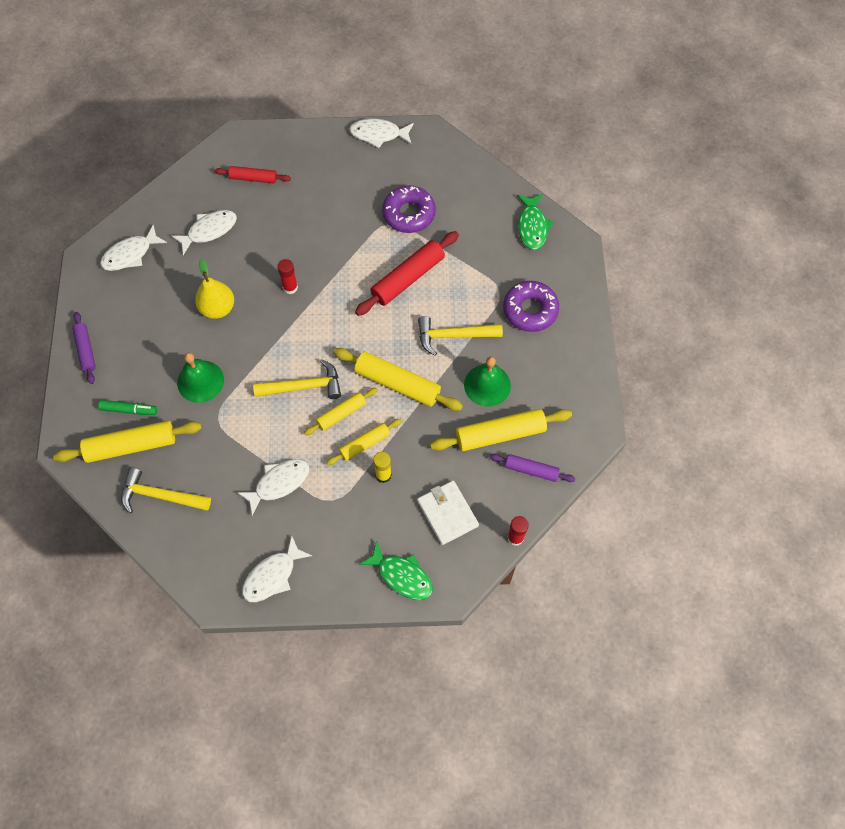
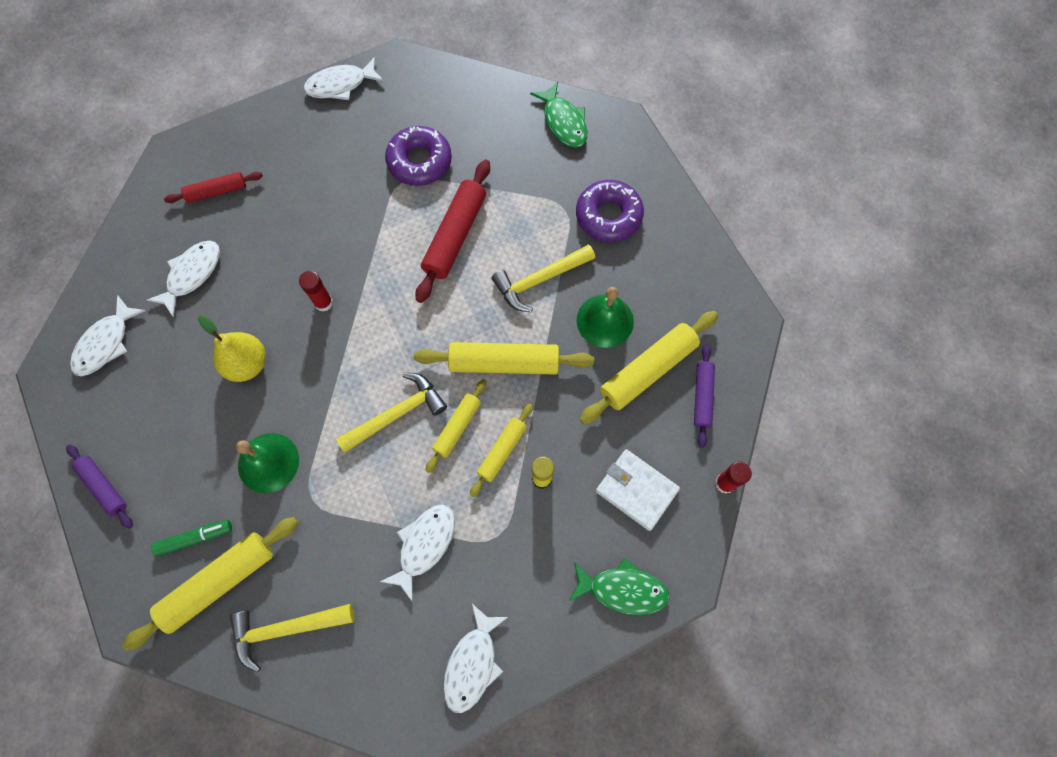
camera: 25 degrees left, 5 degrees up
purple rolling pin [489,454,575,482] -> purple rolling pin turned 75 degrees counterclockwise [694,344,715,448]

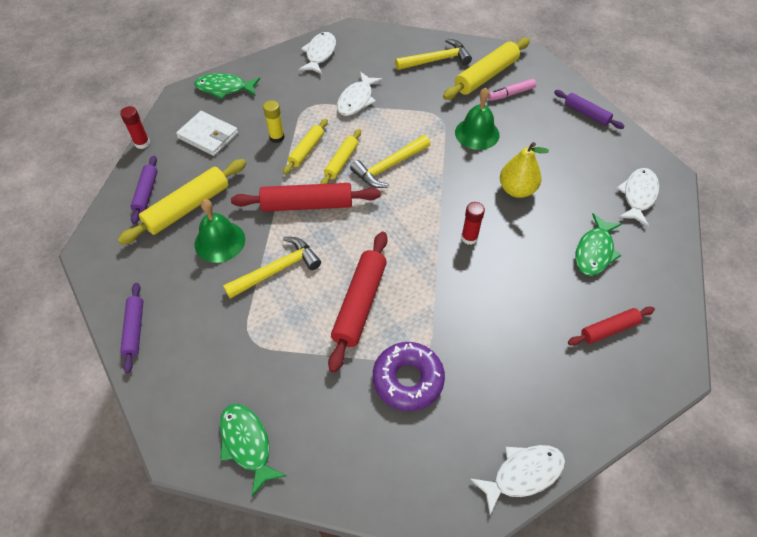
camera: 175 degrees right, 15 degrees down
white fish [147,241,220,318] -> green fish [575,213,622,276]
green marker [151,520,232,557] -> pink marker [488,79,536,101]
yellow rolling pin [414,342,594,375] -> red rolling pin [231,183,381,212]
purple donut [576,180,644,242] -> none
none -> purple rolling pin [120,283,144,373]

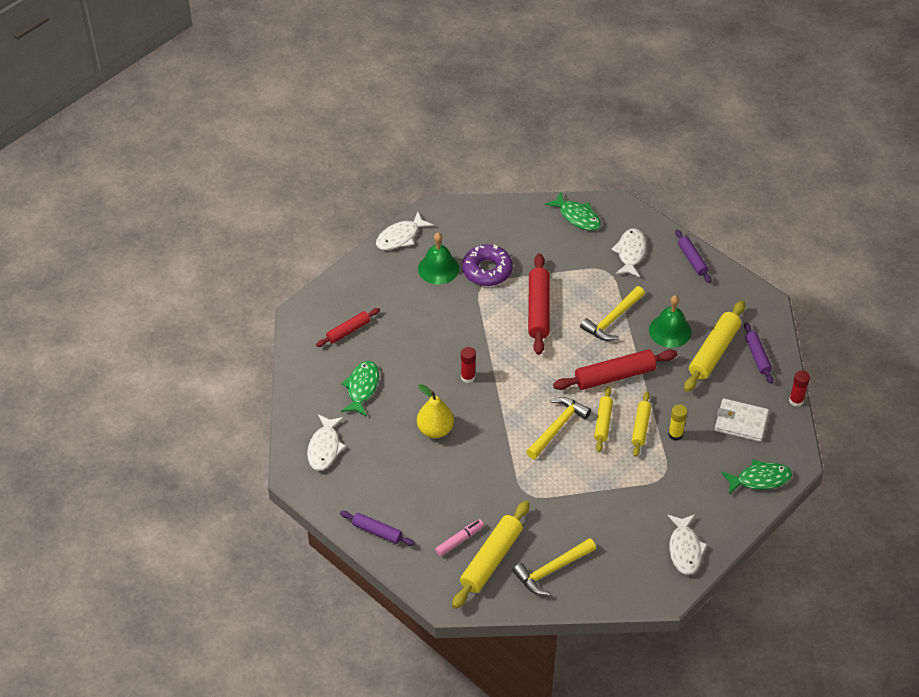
camera: 165 degrees right, 5 degrees down
white fish [337,72,383,116] -> white fish moved to [611,228,646,278]
green bell [455,88,500,150] -> green bell moved to [418,233,459,284]

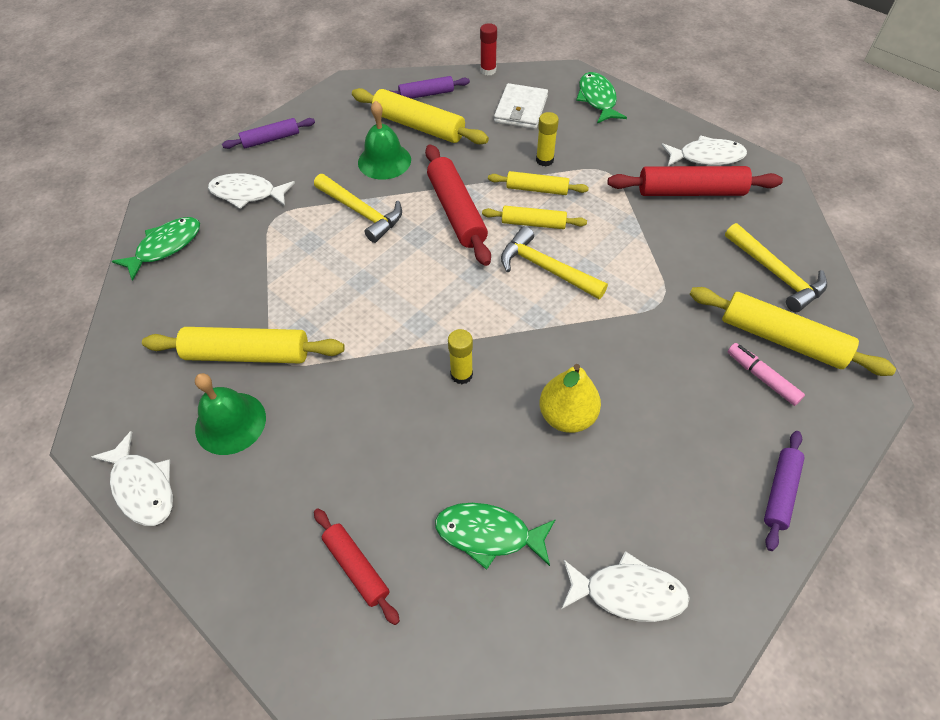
camera: 90 degrees left, 5 degrees up
red glue stick [461,347,476,383] -> yellow glue stick [448,329,473,384]
purple donut [462,244,513,286] -> yellow rolling pin [142,327,345,364]
red rolling pin [528,253,550,355] -> red rolling pin moved to [608,166,783,196]

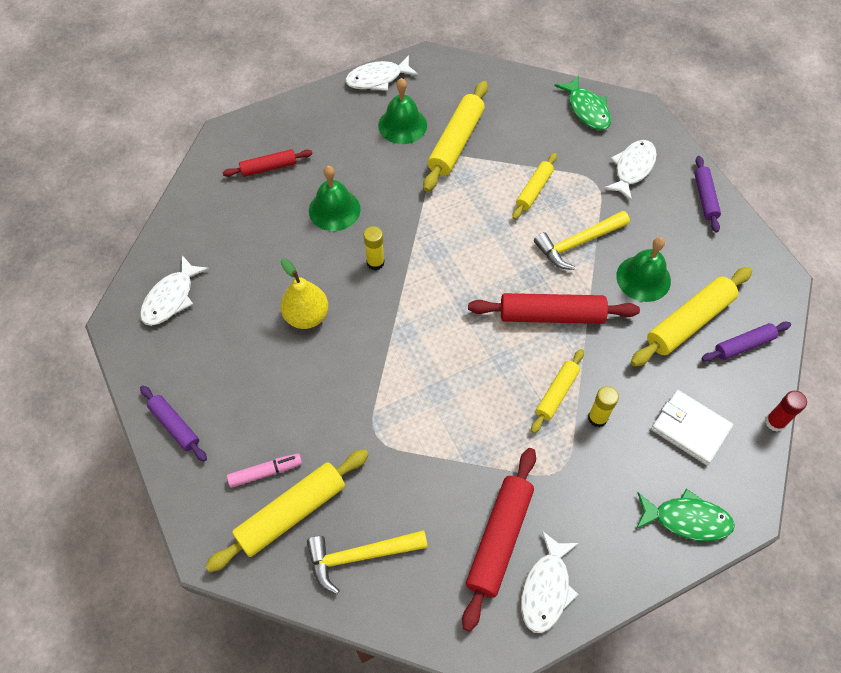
camera: 110 degrees right, 5 degrees up
purple rolling pin [388,76,470,99] -> purple rolling pin turned 60 degrees clockwise [701,322,791,362]
green fish [435,503,556,570] -> none
yellow rolling pin [482,206,587,229] -> yellow rolling pin moved to [512,153,557,220]
yellow hammer [501,226,608,299] -> none
none -> green bell [309,166,361,231]

